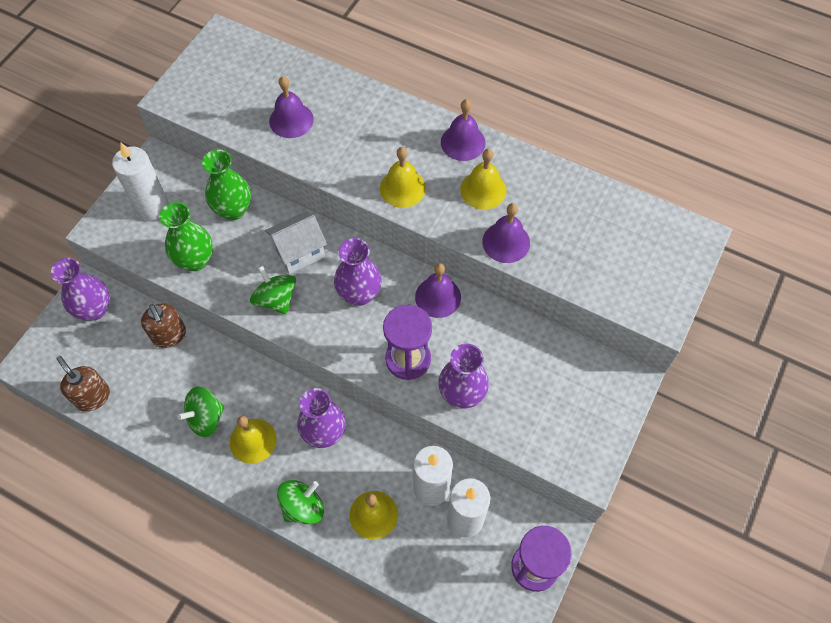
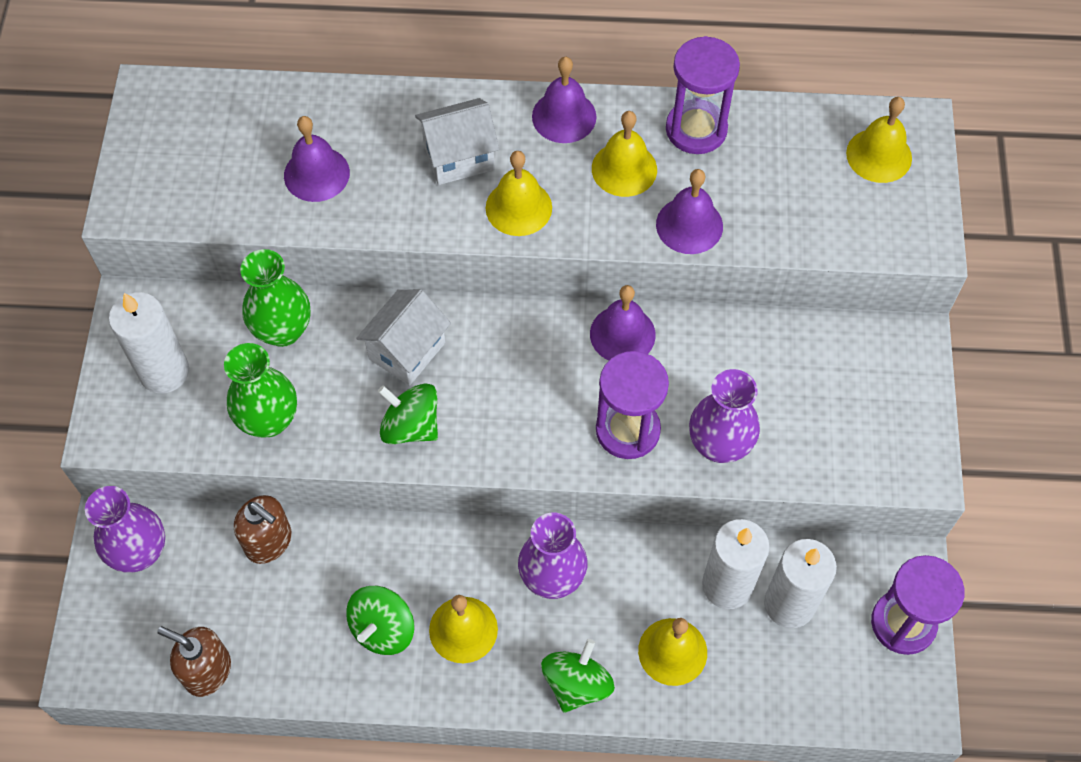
camera: 25 degrees left, 0 degrees up
purple vase [334,238,382,306] -> none
none -> white house [415,98,499,185]
none -> purple hourglass [666,36,740,154]
none -> yellow bell [846,97,912,183]

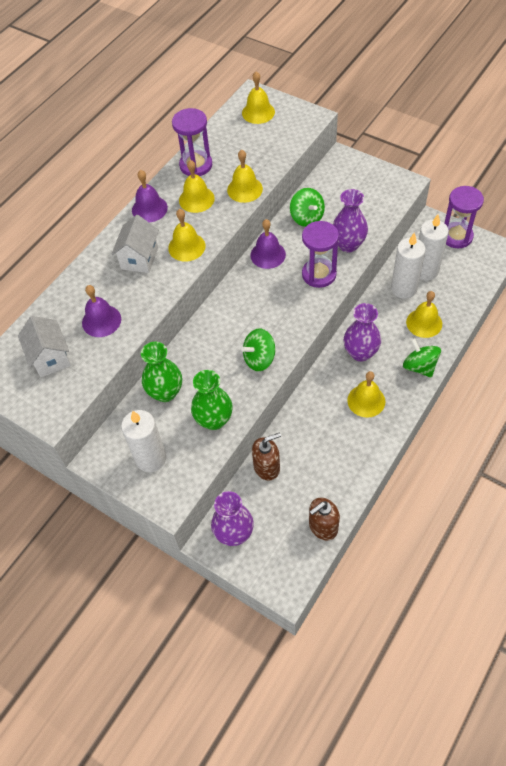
camera: 55 degrees left, 5 degrees down
green spinning top [346,586,414,655] -> green spinning top moved to [290,188,325,227]
white house [356,289,451,386] -> white house moved to [18,316,71,378]
purple bell [656,169,723,254] -> yellow bell [227,150,263,203]

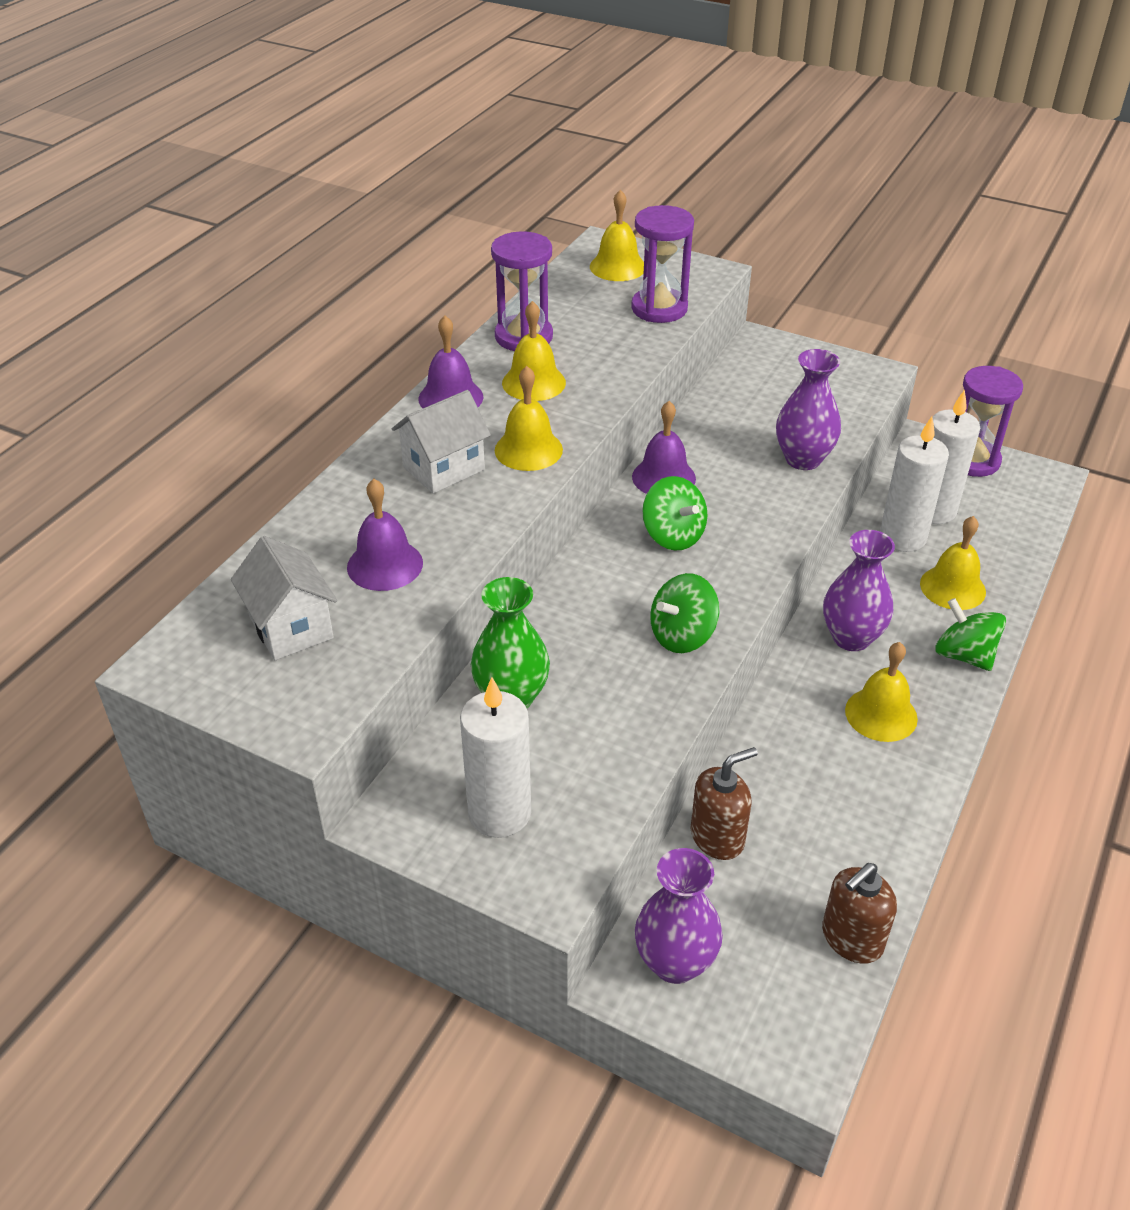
camera: 10 degrees left, 15 degrees down
white house [112,215,159,273] -> white house turned 45 degrees clockwise [392,390,491,494]
green vase [191,370,233,430] -> none
yellow bell [227,150,263,203] -> none
green spinning top [290,188,325,227] -> green spinning top moved to [642,476,708,551]
purple hourglass [302,221,339,288] -> purple hourglass moved to [631,205,694,323]

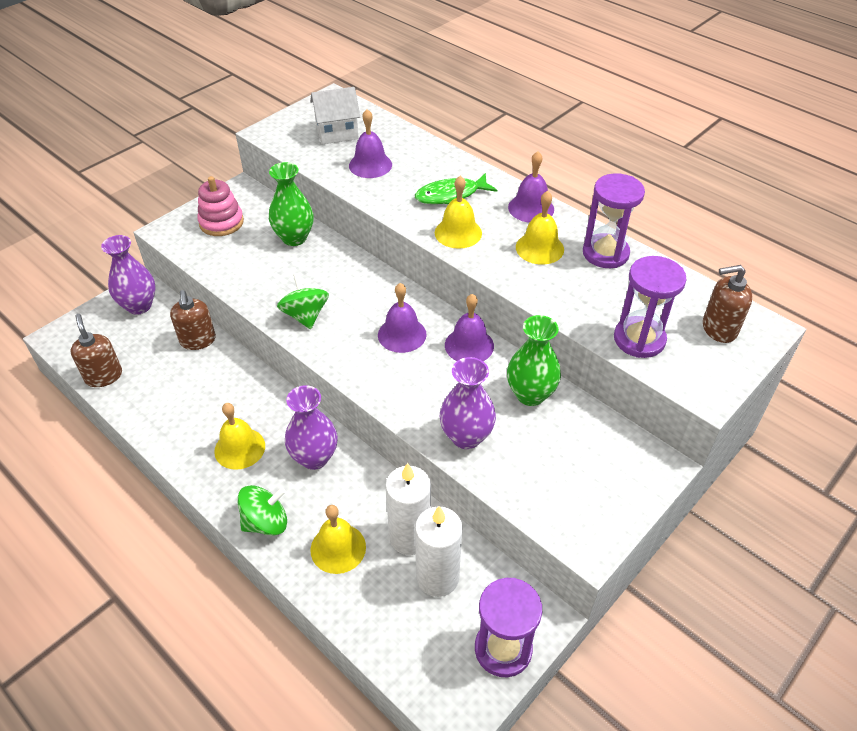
camera: 105 degrees right, 5 degrees up
white house [392,390,491,494] -> green fish [415,173,497,204]
white candle [460,677,531,838] -> pink stacking toy [197,176,244,236]
yellow bell [590,190,644,281] -> brown soap dispenser [703,265,753,343]
green spinning top [642,476,708,551] -> purple bell [378,283,427,353]
none -> green vase [507,315,561,406]

